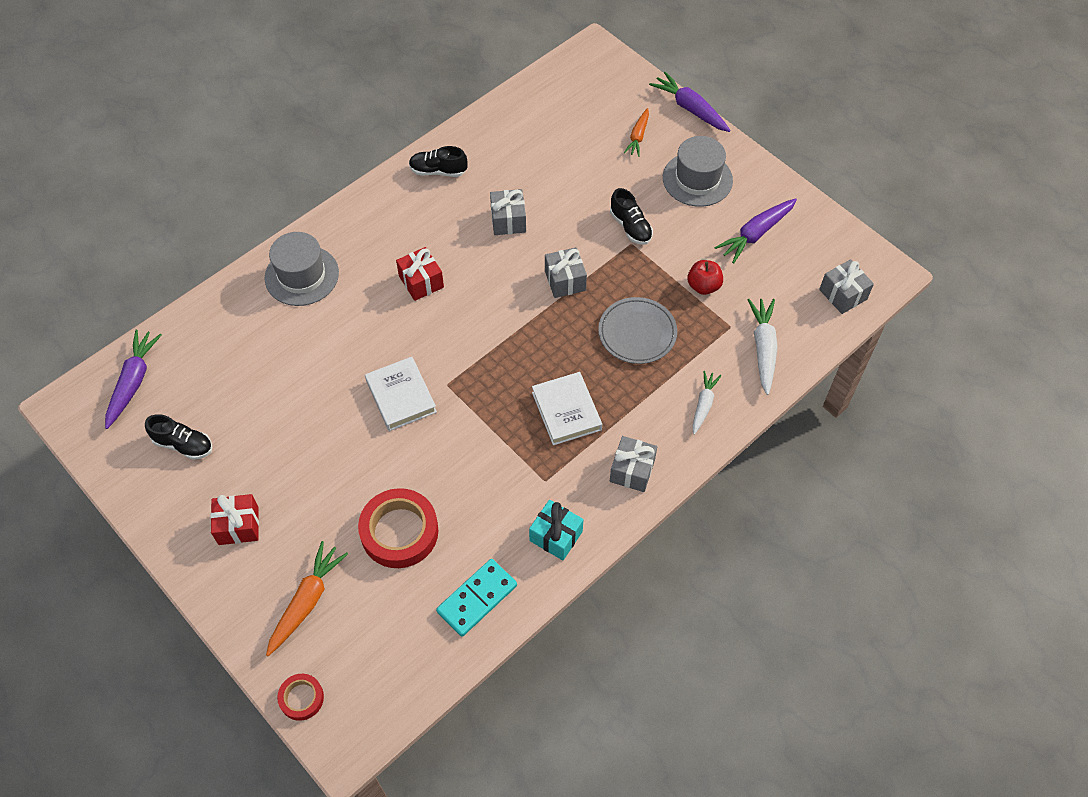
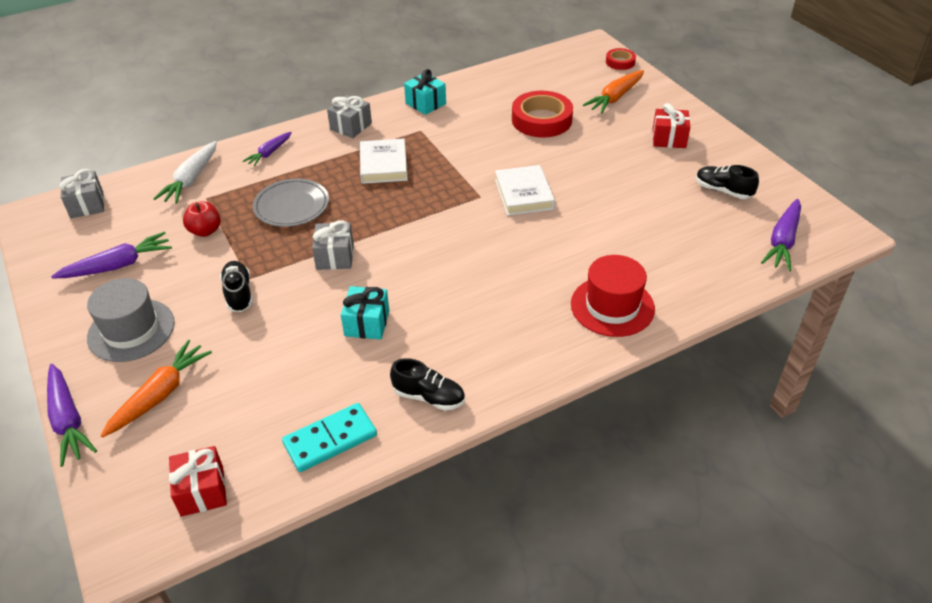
camera: 165 degrees left, 15 degrees down
grey hat [264,232,339,306] -> red hat [571,255,655,337]
red gift [396,247,444,301] -> red gift moved to [169,446,227,517]
turquoise domino [436,559,517,637] -> turquoise domino moved to [282,403,377,472]
grey gift [490,189,526,235] -> turquoise gift [341,286,389,340]
orange carrot [624,108,649,157] -> orange carrot [101,340,212,438], size x1.56
white carrot [692,371,721,435] -> purple carrot [243,132,292,167]

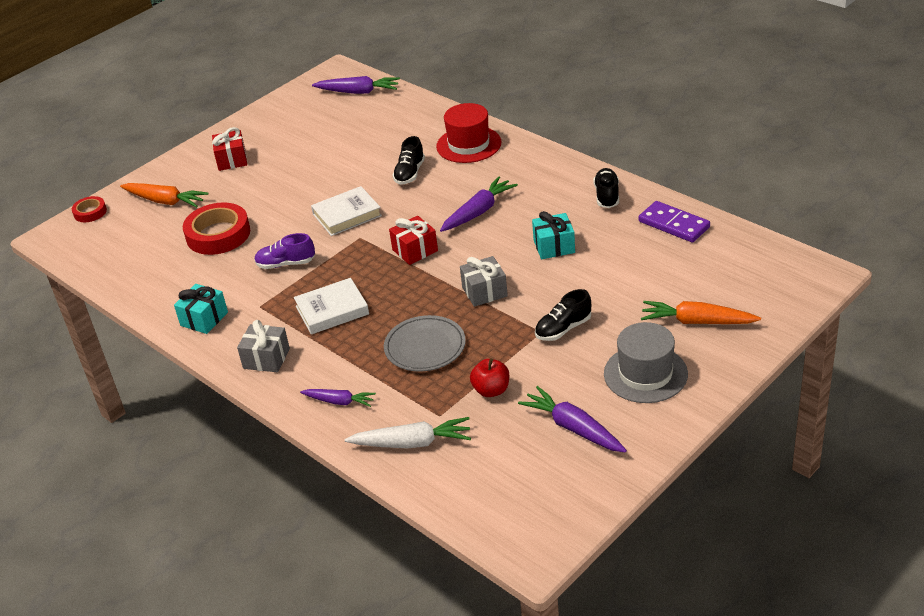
camera: 105 degrees left, 5 degrees down
purple carrot [47,364,97,467] -> purple carrot moved to [440,177,518,232]
grey gift [59,169,104,219] -> none
red gift [169,446,227,517] -> red gift moved to [389,216,438,265]
turquoise domino [282,403,377,472] -> purple domino [639,201,710,242]
black shoe [696,165,759,199] -> black shoe moved to [392,136,425,185]
none -> purple shoe [254,233,315,269]

